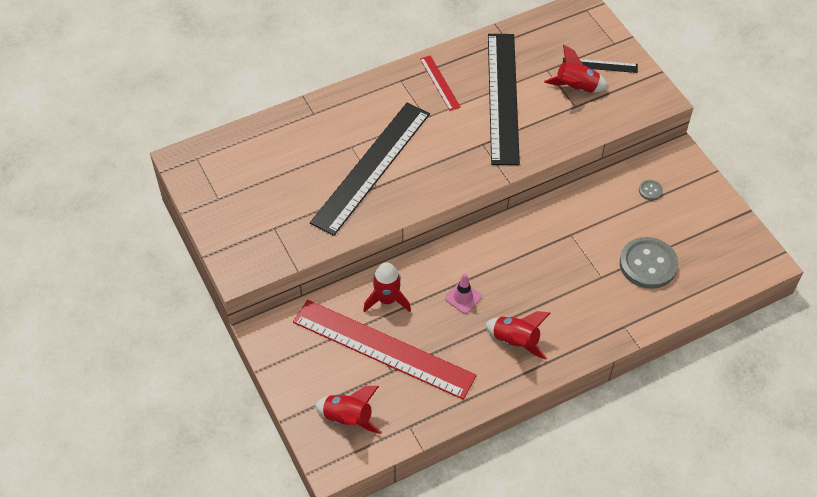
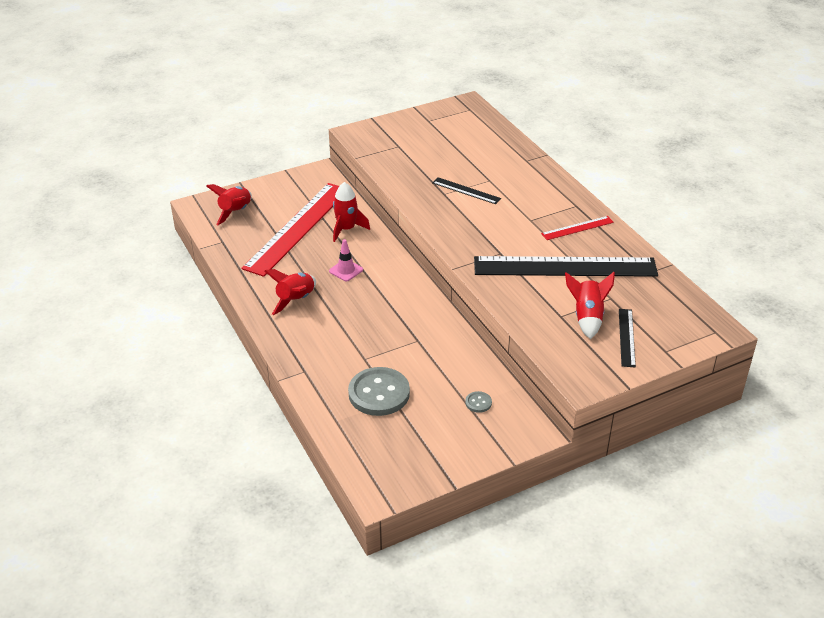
camera: 90 degrees right, 15 degrees down
black ruler [310,103,430,236] -> black ruler [432,177,501,204], size x0.44

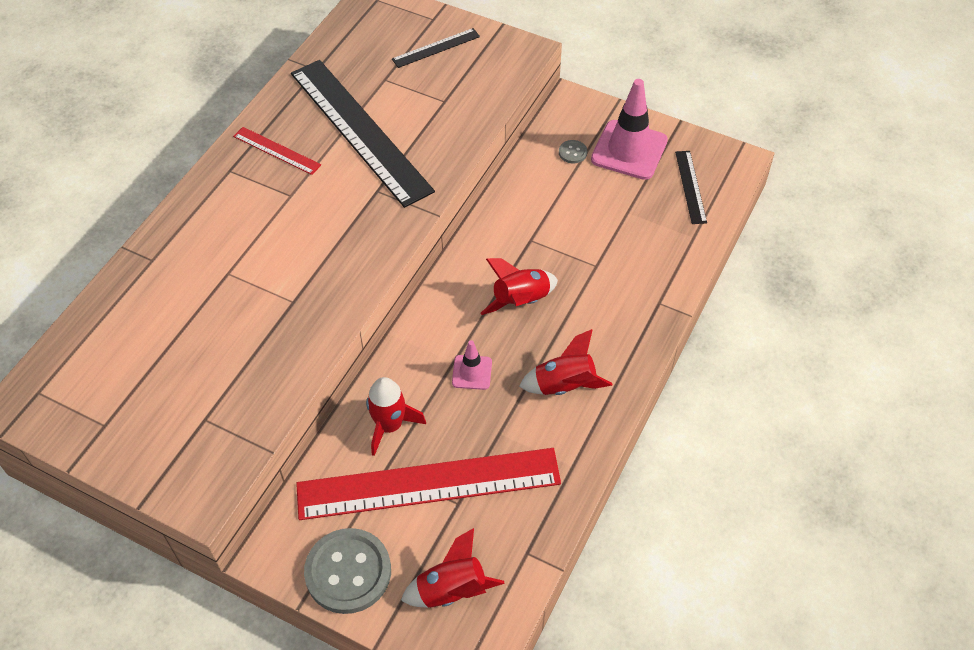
camera: 125 degrees left, 15 degrees up
grey button [348,367,410,416] -> grey button moved to [304,528,391,614]
black ruler [432,177,501,204] -> black ruler moved to [675,151,707,224]
red rocket [565,272,615,339] -> red rocket moved to [481,258,558,315]
none -> pink traffic cone [591,79,668,180]

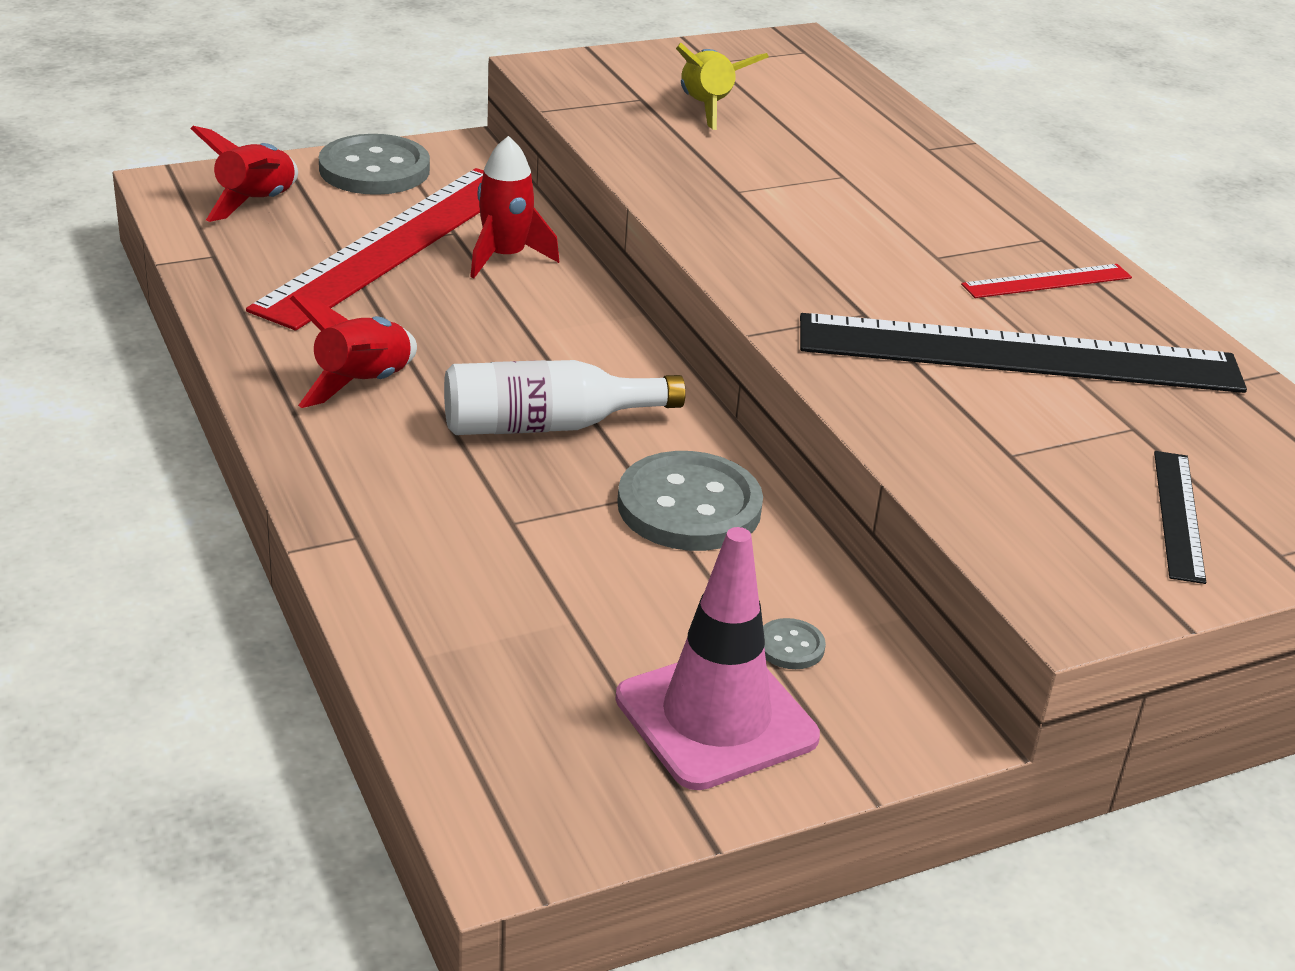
camera: 125 degrees right, 20 degrees down
pink traffic cone [452,340,492,390] -> none
red rocket [481,258,558,315] -> white bottle [444,360,686,435]
black ruler [675,151,707,224] -> none
none -> grey button [617,451,763,551]
none -> yellow rocket [676,43,769,130]

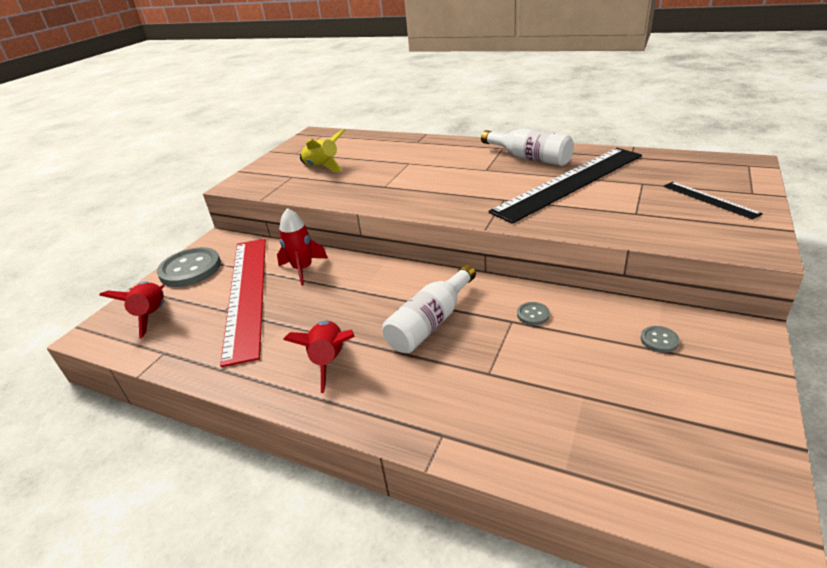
camera: 35 degrees left, 0 degrees up
pink traffic cone [615,527,820,790] -> none
grey button [617,451,763,551] -> grey button [517,302,550,325], size x0.43
red ruler [961,264,1132,298] -> white bottle [481,128,574,166]

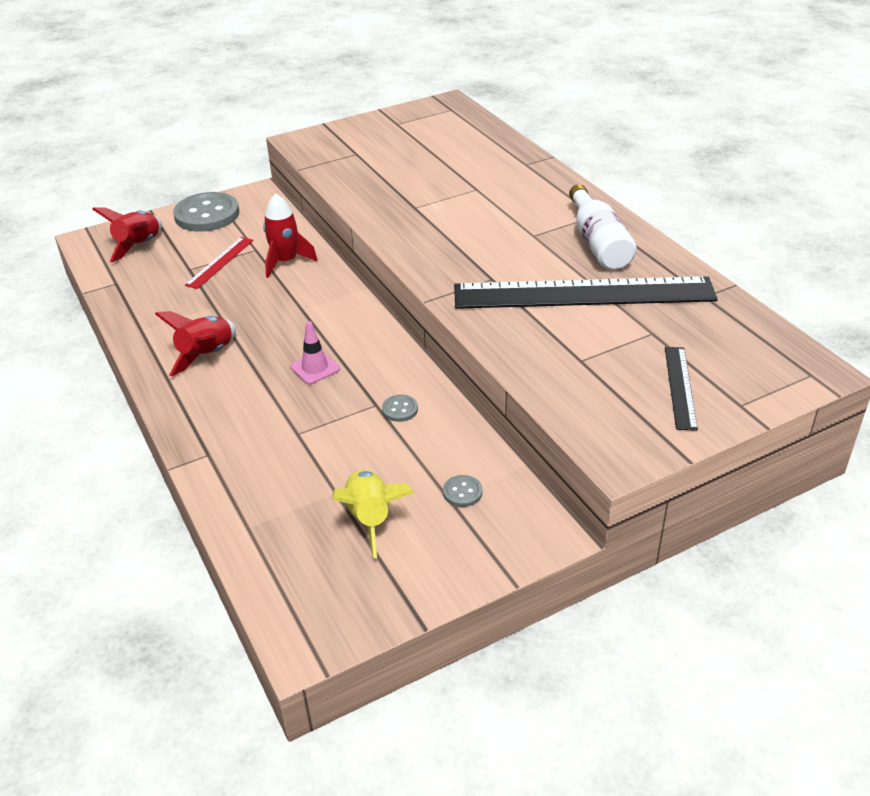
camera: 35 degrees right, 5 degrees up
red ruler [220,239,266,367] -> red ruler [185,237,253,289], size x0.44
yellow rocket [300,129,346,172] -> yellow rocket moved to [332,470,414,558]
white bottle [382,265,476,353] -> pink traffic cone [290,321,340,384]

